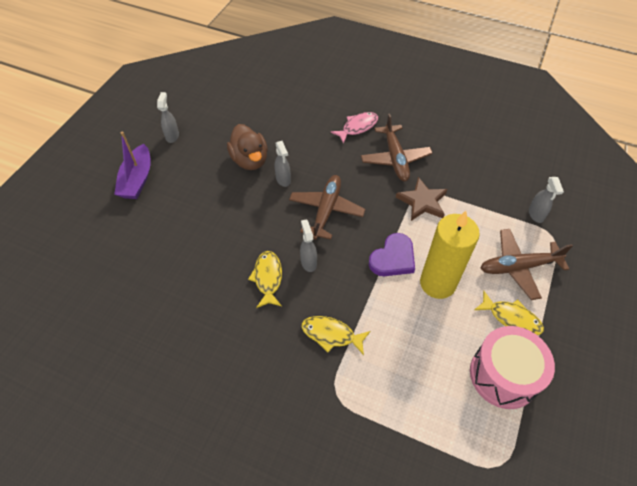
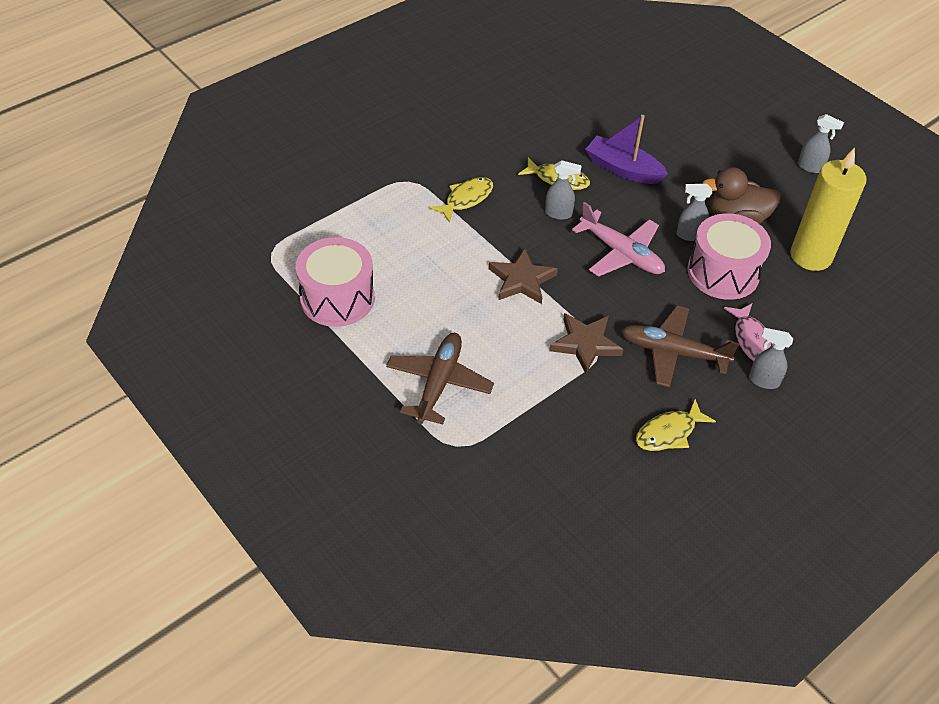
camera: 115 degrees right, 5 degrees down
purple boat [114,132,151,199] -> purple boat moved to [585,115,668,184]
brown plane [289,175,365,240] -> pink plane [572,202,665,277]
purple heart [369,233,415,276] -> brown star [489,248,558,304]
yellow candle [420,211,480,299] -> yellow candle moved to [790,148,866,271]
yellow fish [474,291,544,335] -> yellow fish moved to [636,399,716,451]
grey spray bottle [529,177,564,223] -> grey spray bottle moved to [749,328,793,389]
none -> pink drum [688,213,771,300]

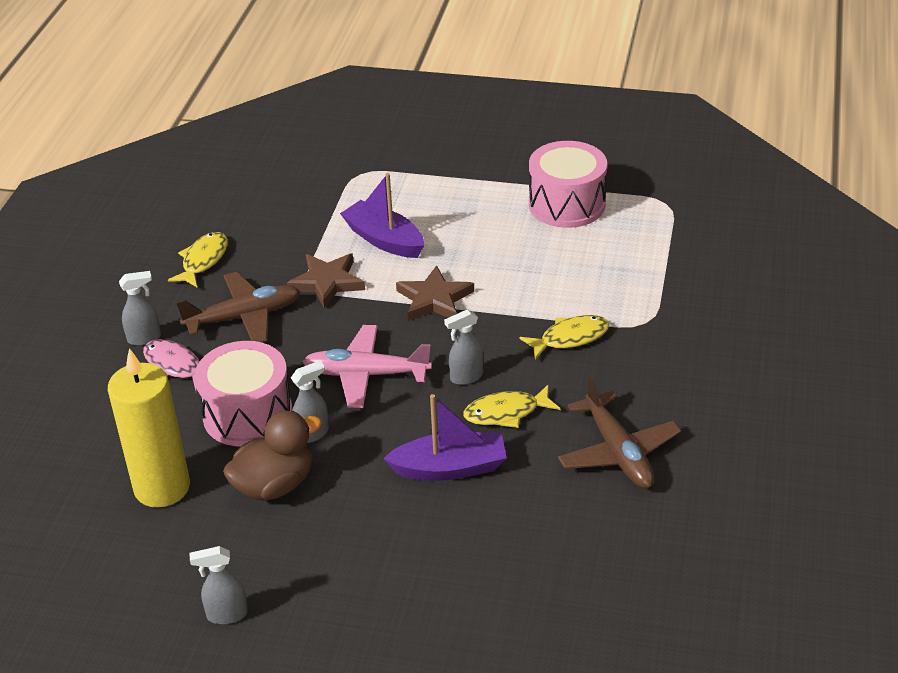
camera: 145 degrees right, 10 degrees down
brown plane [386,333,494,425] -> brown plane moved to [558,375,681,488]
yellow fish [430,177,493,223] -> yellow fish turned 120 degrees counterclockwise [520,315,609,360]
none -> purple boat [340,173,424,258]

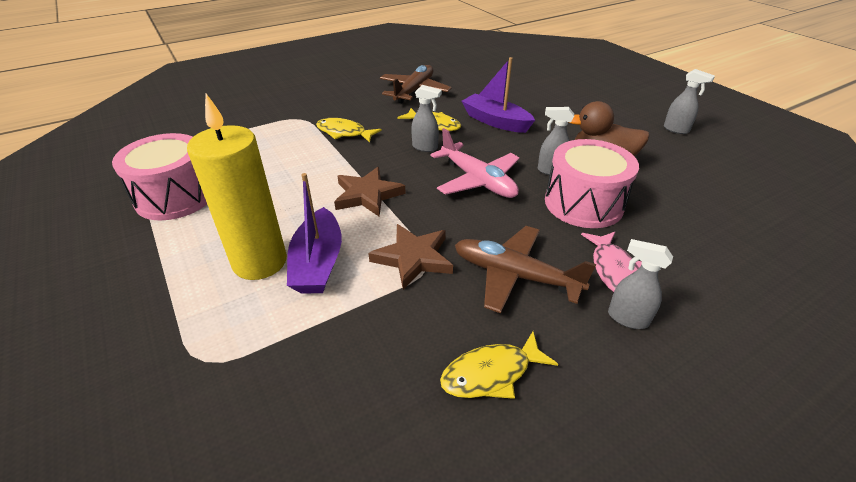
camera: 135 degrees left, 0 degrees up
yellow candle [108,348,190,508] -> yellow candle moved to [187,94,287,280]

